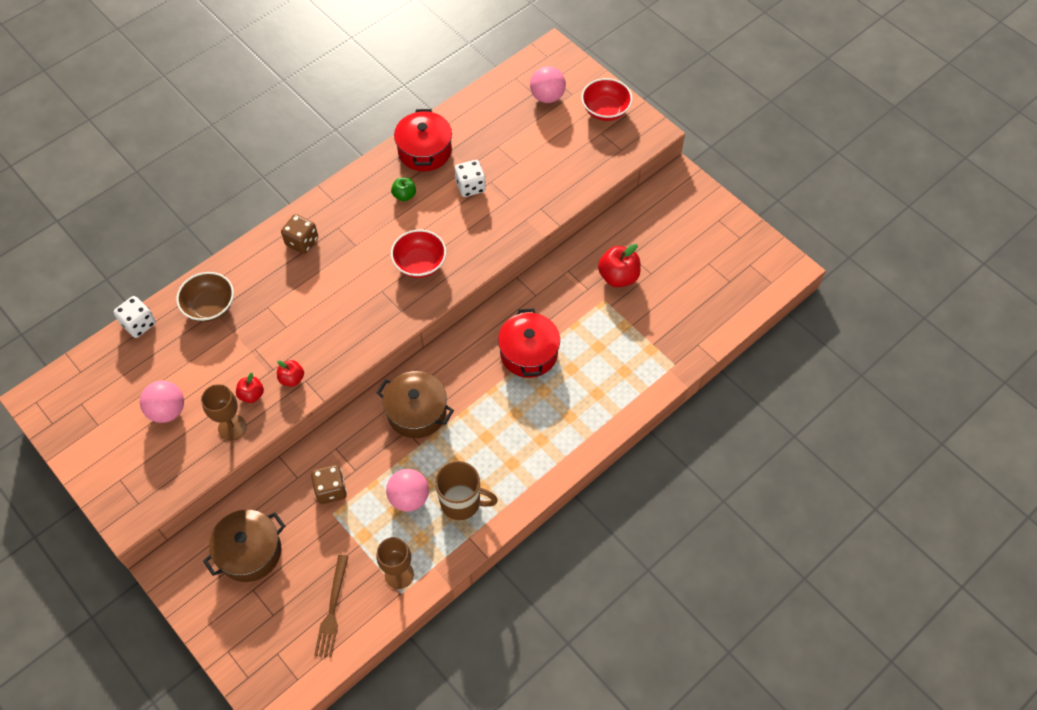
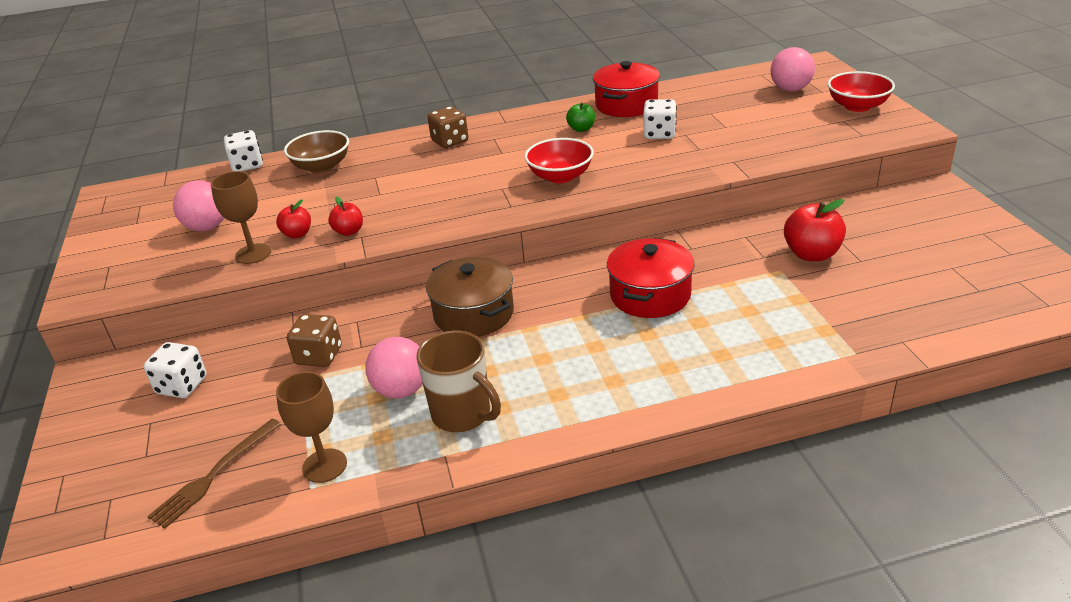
camera: 30 degrees right, 25 degrees down
brown pot [203,510,285,582] -> white dice [143,342,207,398]

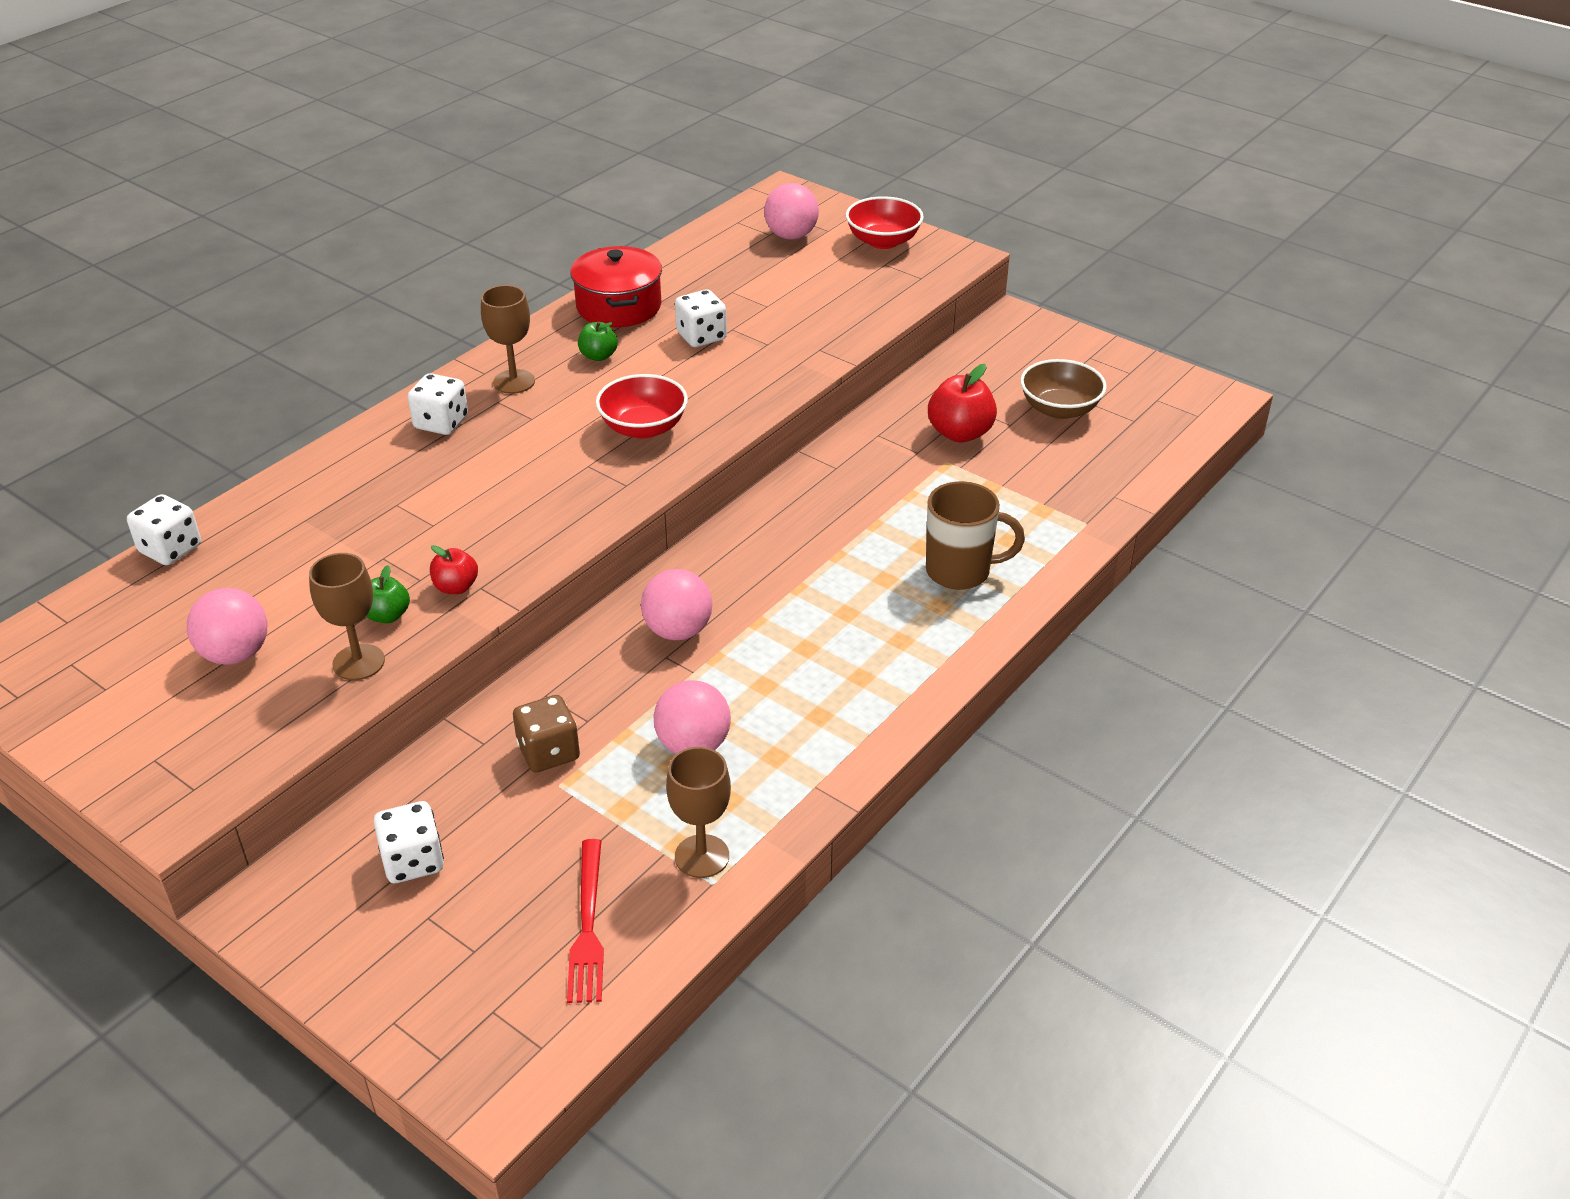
camera: 40 degrees left, 5 degrees up
brown fork [147,419,281,529] -> red fork [567,839,604,1003]
red apple [276,199,311,239] -> green apple [366,565,410,623]
brown bowl [284,130,349,173] -> brown bowl moved to [1020,359,1107,419]
brown mug [416,331,501,432] -> brown mug moved to [926,481,1025,590]
brown pot [426,257,514,337] -> pink ball [641,569,712,640]
brown dice [427,106,469,148] -> white dice [408,373,468,435]
red pot [607,238,695,318] -> none
none -> brown goblet [481,285,535,394]

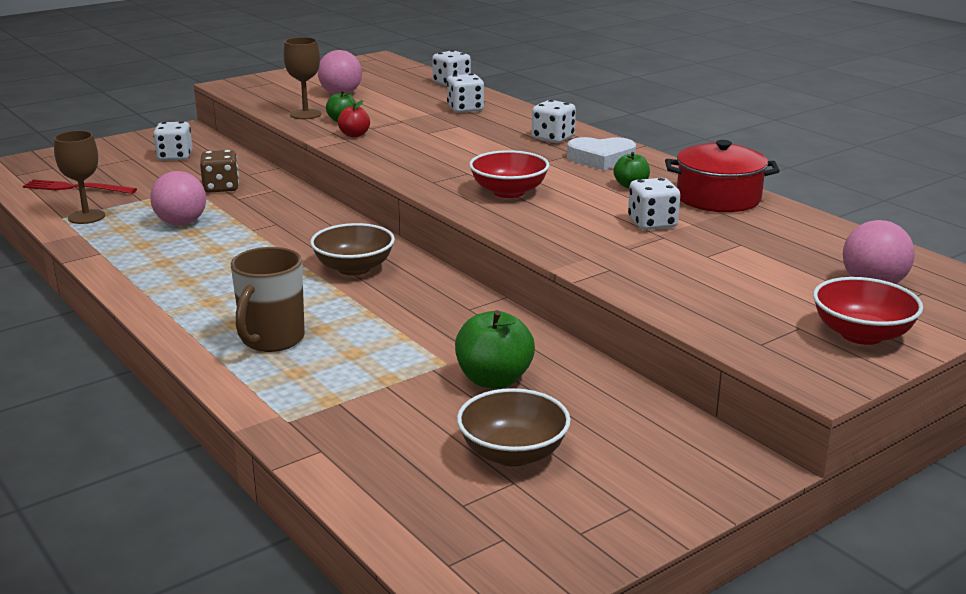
camera: 105 degrees right, 15 degrees down
brown goblet [481,285,535,394] -> white heart [567,137,636,170]
pink ball [641,569,712,640] -> none
red apple [928,364,997,442] -> green apple [455,310,535,388]
none -> brown bowl [310,223,395,276]
none -> white dice [447,74,484,113]

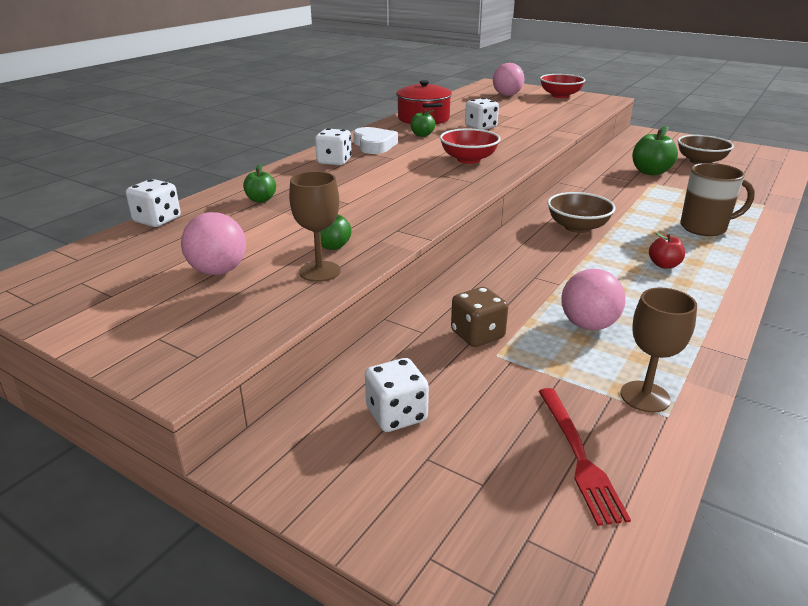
camera: 110 degrees left, 5 degrees up
red apple [338,100,370,137] -> red apple moved to [649,232,685,269]
white dice [447,74,484,113] -> green apple [243,164,276,203]

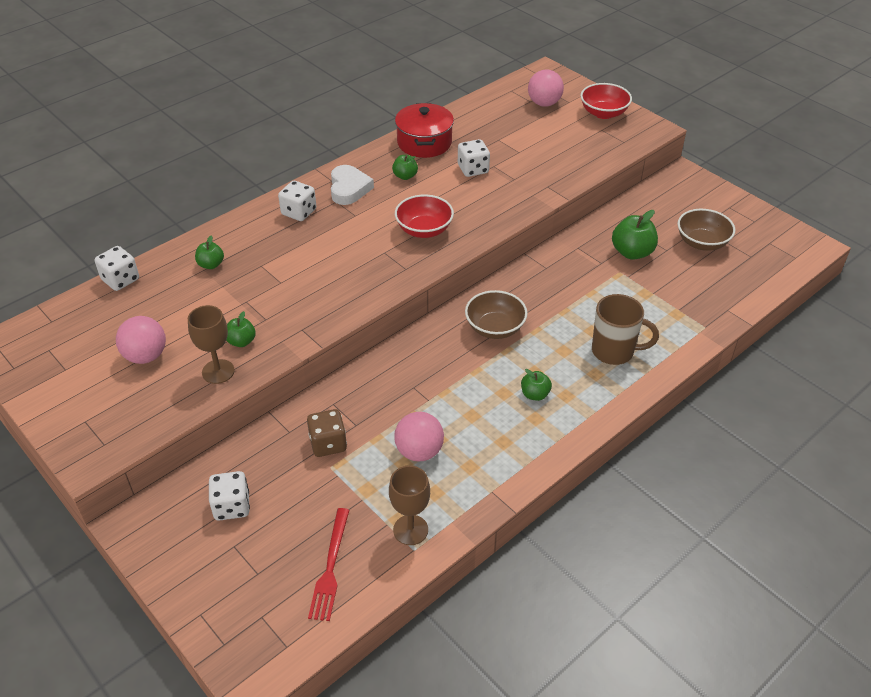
camera: 15 degrees right, 15 degrees up
red apple [649,232,685,269] -> green apple [521,369,552,401]

